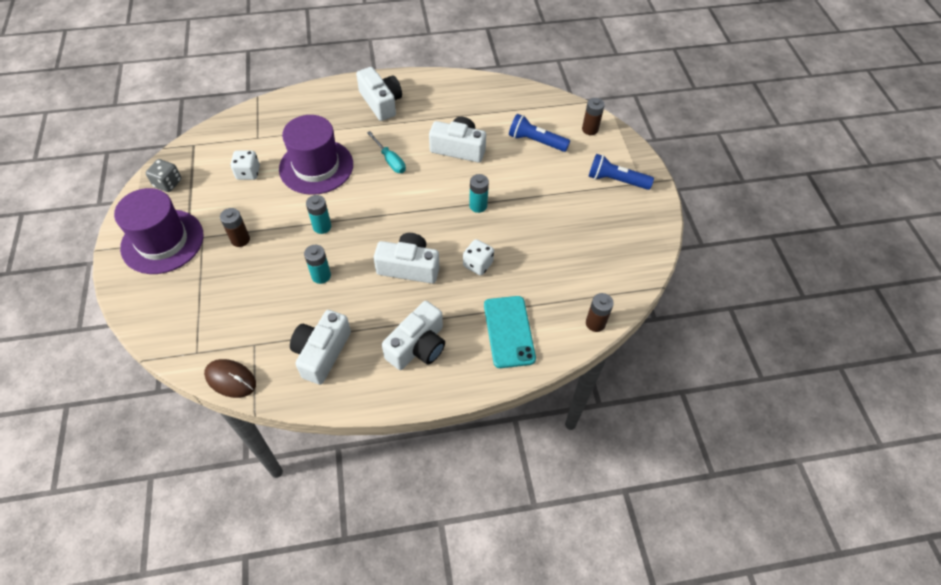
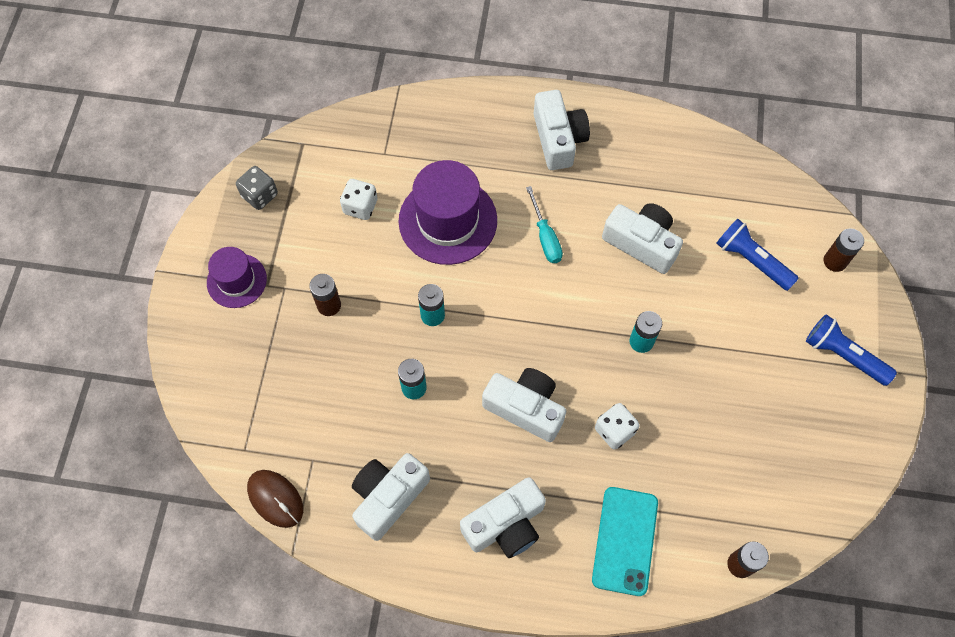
camera: 20 degrees right, 10 degrees up
purple hat [114,188,203,274] -> purple hat [207,247,267,308], size x0.59

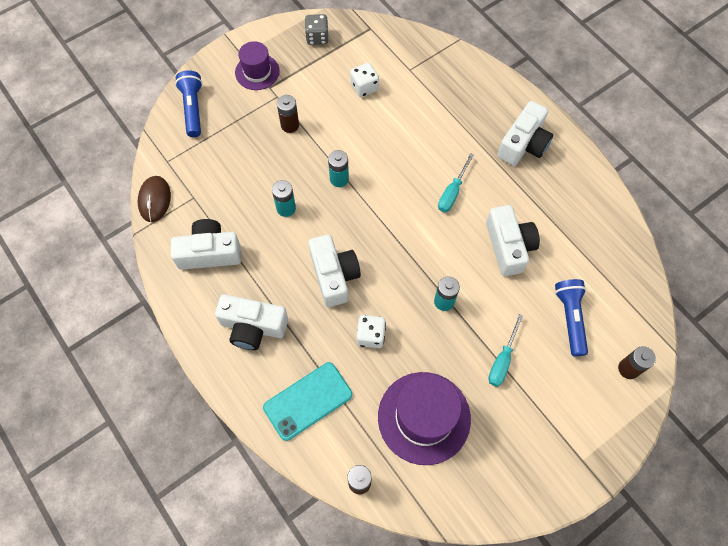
camera: 45 degrees right, 0 degrees up
purple hat [398,160,497,265] -> purple hat moved to [378,372,471,465]
blue flashlight [806,314,897,386] -> blue flashlight moved to [175,70,203,137]
none -> turquoise screwdriver [488,314,523,387]

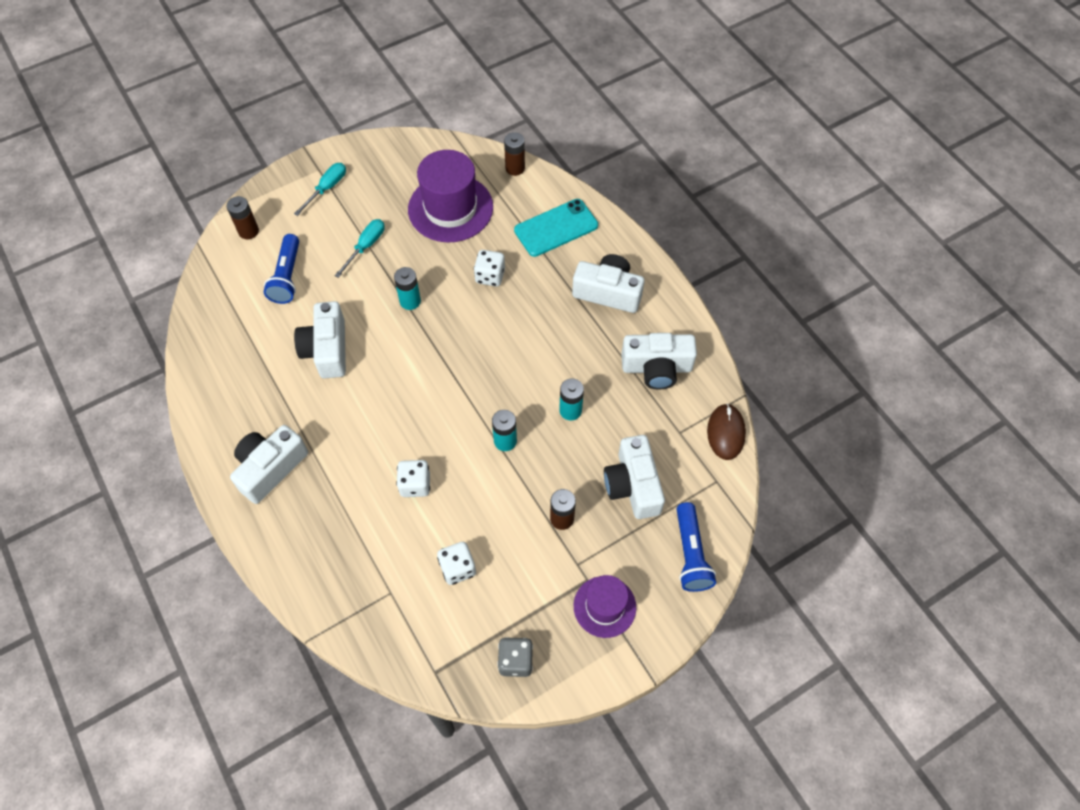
camera: 175 degrees left, 5 degrees down
white camera [309,234,361,307] -> white camera moved to [604,435,665,519]
turquoise screwdriver [438,153,474,212] -> turquoise screwdriver moved to [294,163,346,216]
none -> white dice [396,460,430,497]

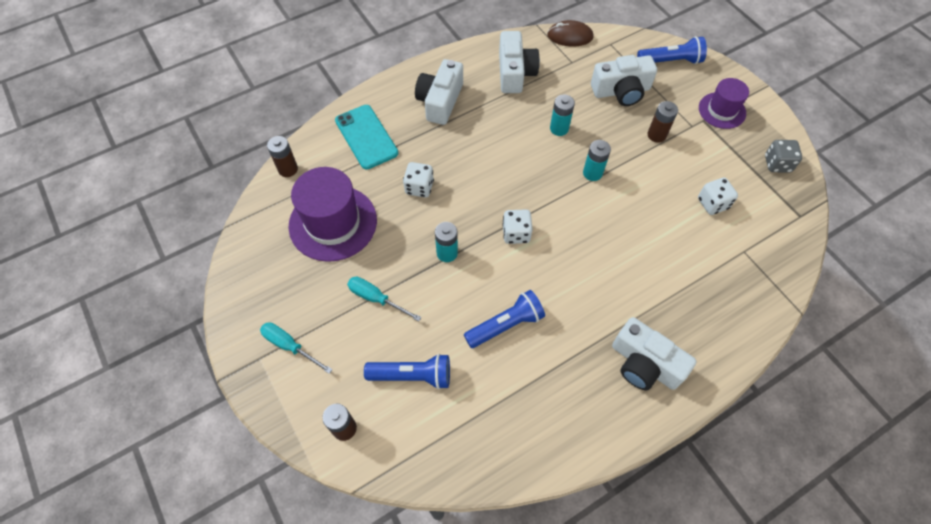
camera: 90 degrees left, 0 degrees up
white camera [294,301,346,379] -> blue flashlight [464,290,545,348]
white dice [396,460,430,497] -> white dice moved to [502,210,533,244]

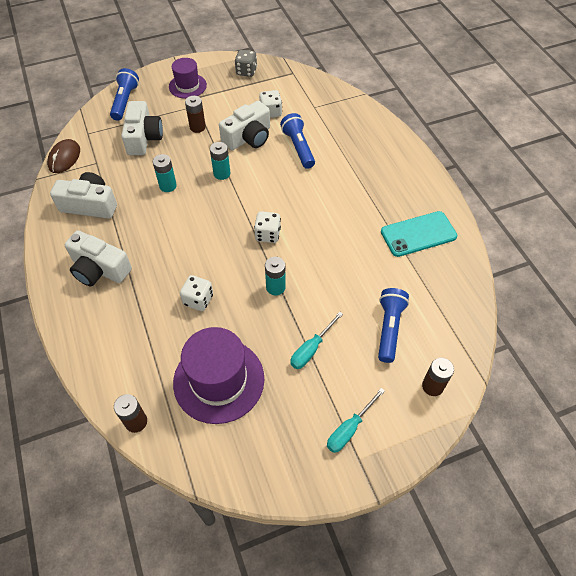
camera: 80 degrees left, 5 degrees down
turquoise phone [335,105,398,169] -> turquoise phone moved to [381,211,457,257]
blue flashlight [464,290,545,348] -> blue flashlight moved to [280,113,315,169]
white camera [612,317,697,390] -> white camera moved to [219,101,270,150]

